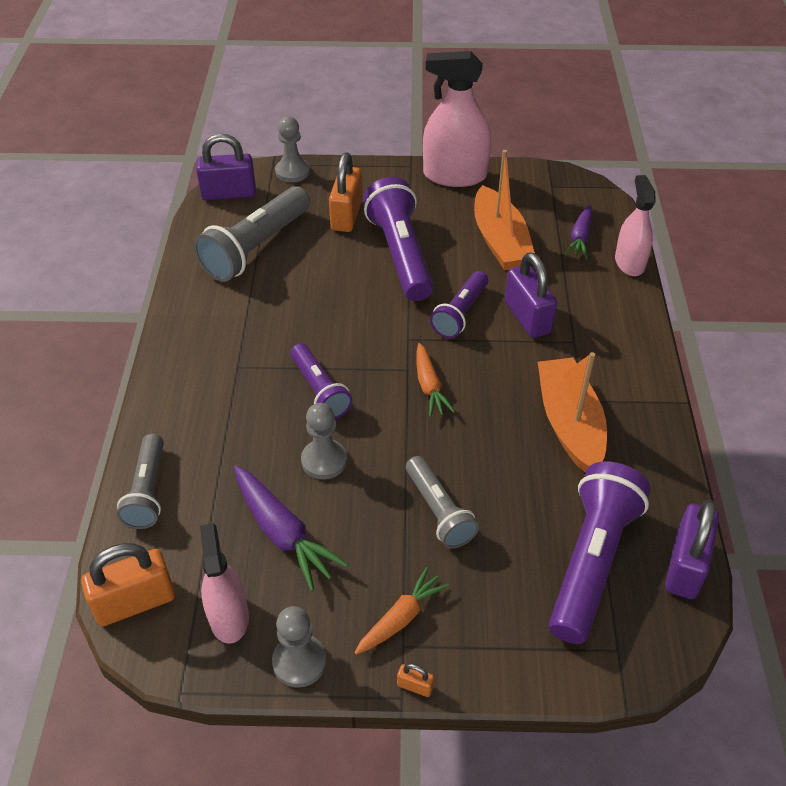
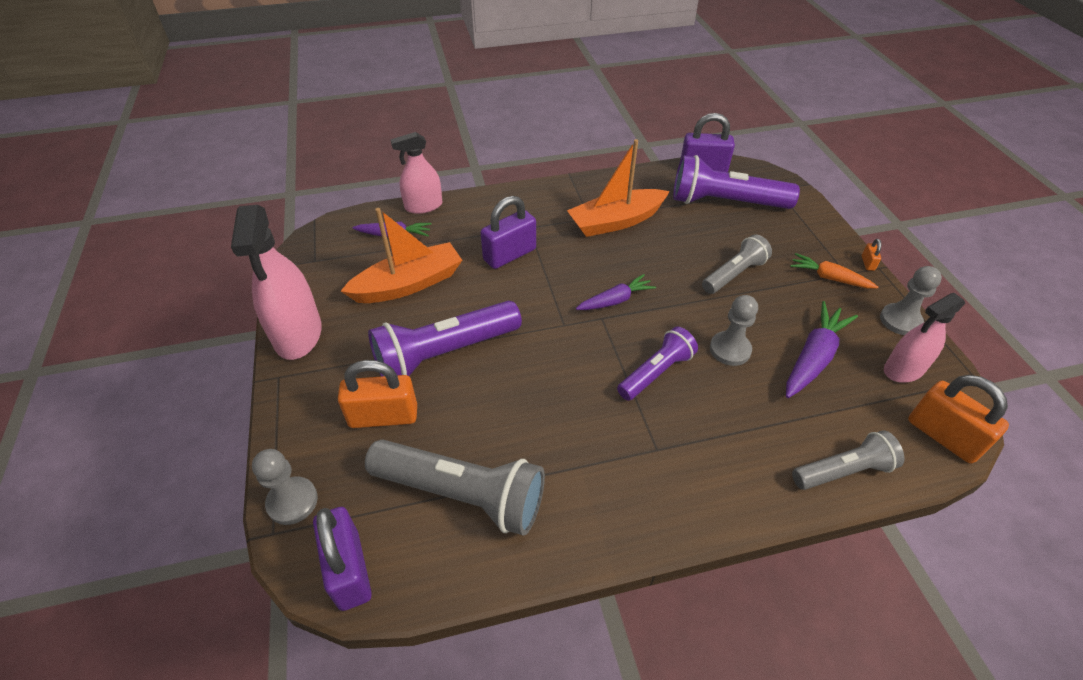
camera: 105 degrees left, 0 degrees up
orange carrot [416,343,455,417] -> purple carrot [576,274,656,310]
purple flashlight [430,271,488,338] -> none

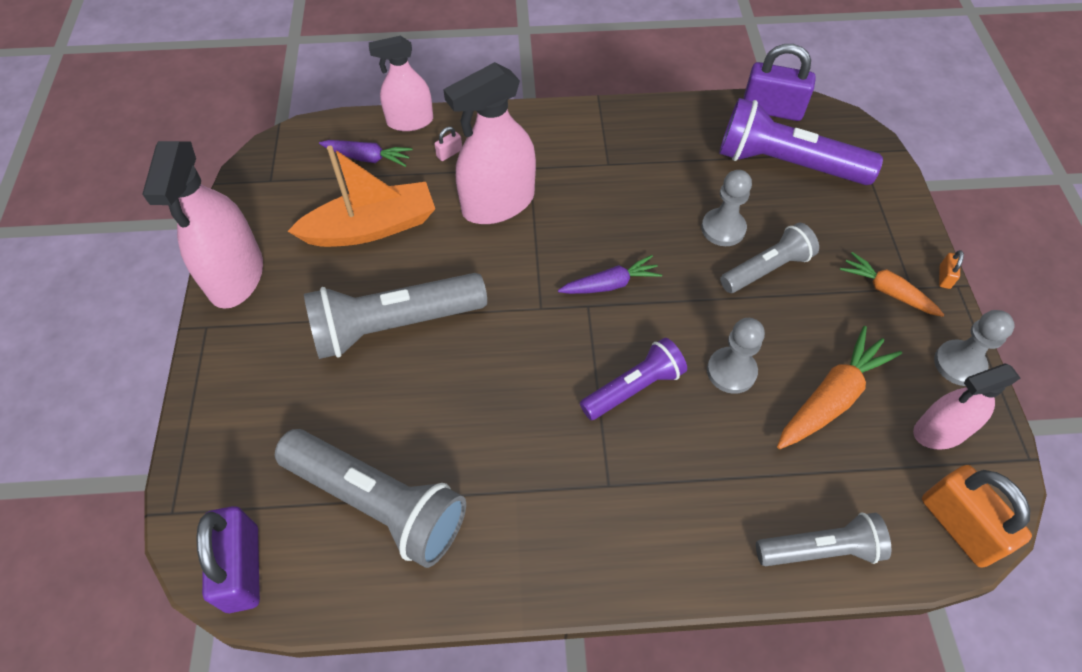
camera: 10 degrees right, 10 degrees up
grey pawn [252,449,318,525] -> grey pawn moved to [701,170,752,246]
orange padlock [338,360,417,428] -> none
purple flashlight [368,301,522,377] -> grey flashlight [304,273,487,359]
purple padlock [481,196,536,269] -> pink spray bottle [443,62,536,224]
orange boat [567,139,670,237] -> none
purple carrot [786,301,858,398] -> orange carrot [777,326,902,449]
none -> pink padlock [434,127,462,161]

